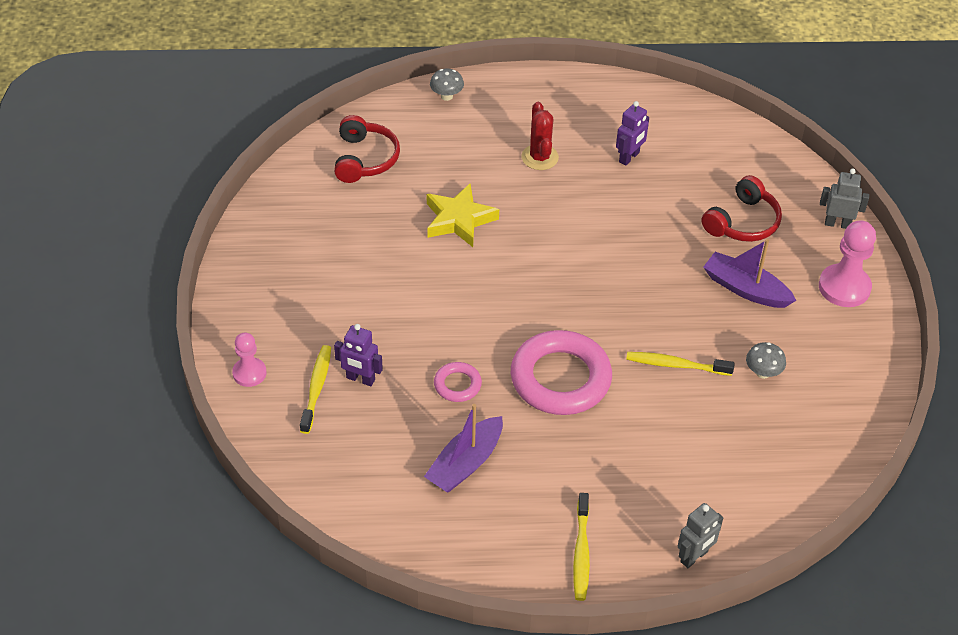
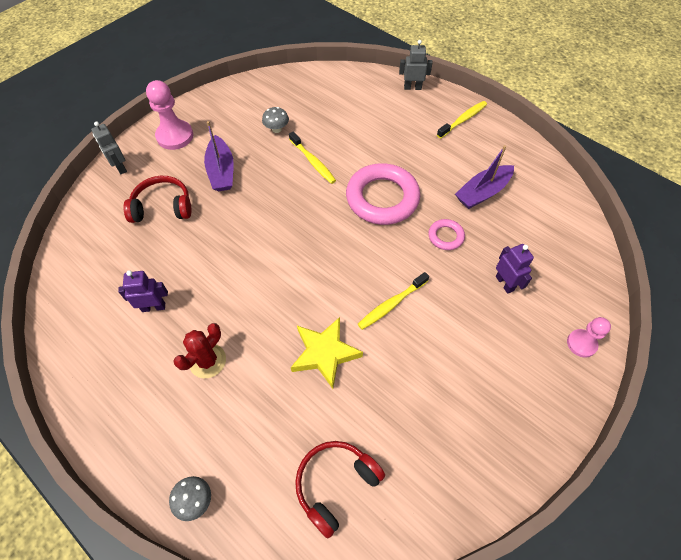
camera: 135 degrees left, 10 degrees up
yellow toothbrush [300,345,331,434] -> yellow toothbrush moved to [358,272,429,330]
purple boat [424,404,503,493] -> purple boat turned 150 degrees clockwise [455,145,514,209]

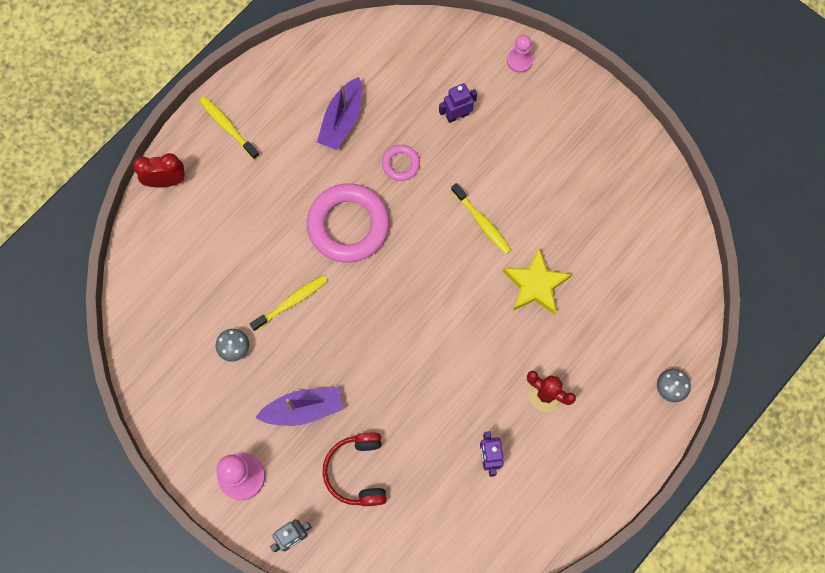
camera: 90 degrees left, 15 degrees up
red headphones [295,441,385,538] -> none
grey robot [399,40,433,90] -> red clock [133,153,185,187]
purple boat [455,145,514,209] -> purple boat turned 60 degrees clockwise [317,77,362,150]

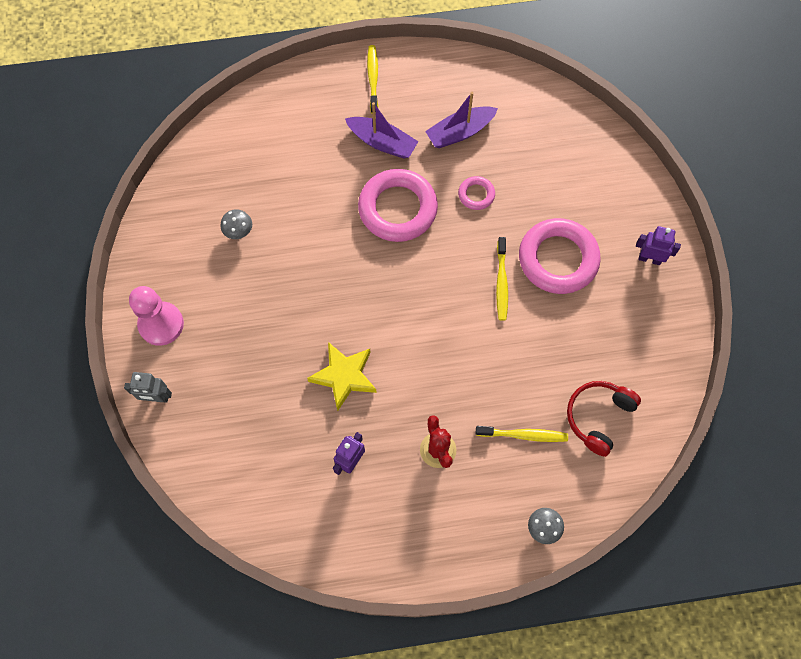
camera: 40 degrees right, 5 degrees down
red clock [133,153,185,187] -> none
yellow toothbrush [250,275,327,331] -> yellow toothbrush moved to [476,426,568,442]
purple boat [255,387,343,426] -> purple boat moved to [345,102,419,159]
red headphones [323,433,387,506] -> red headphones moved to [567,381,641,457]
purple robot [439,83,477,123] -> purple robot moved to [636,226,681,265]
yellow star [503,248,572,315] -> yellow star moved to [307,342,377,411]
pink pawn [507,35,533,73] -> none
none -> pink ring [519,218,601,294]

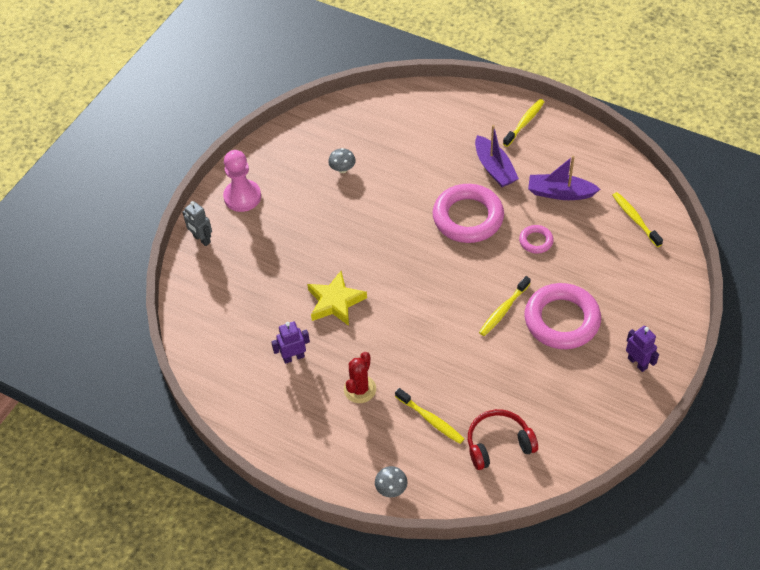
camera: 40 degrees right, 15 degrees down
none -> yellow toothbrush [612,192,663,247]

